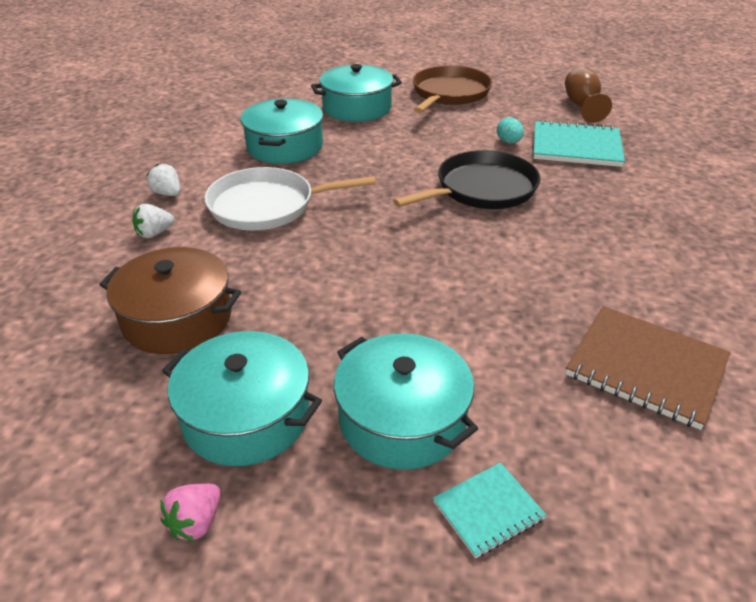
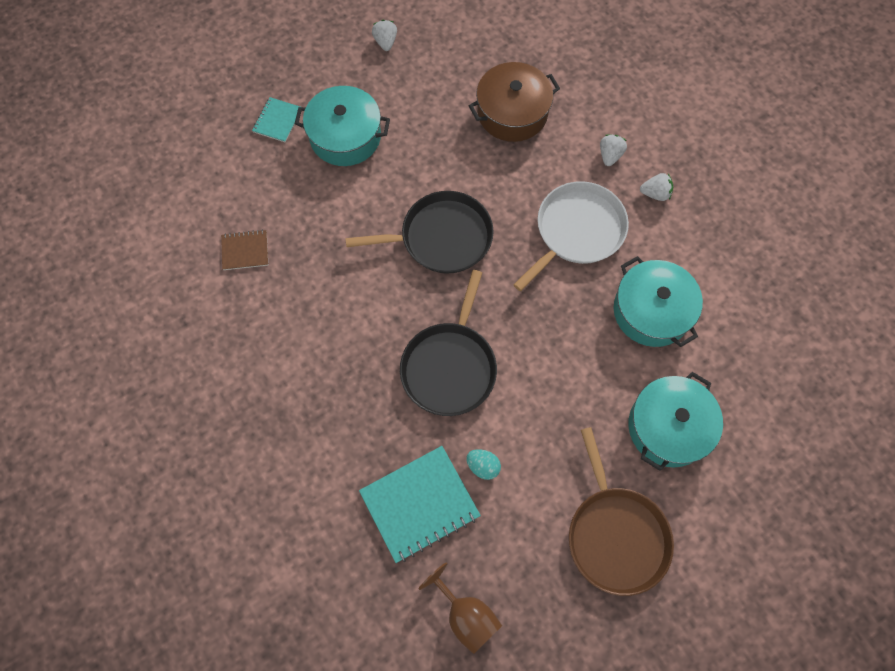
camera: 140 degrees right, 30 degrees up
pink strawberry [160,483,221,541] -> white strawberry [372,20,397,51]
turquoise pot [162,331,322,466] -> none
brown notebook [565,306,731,430] -> brown notebook [221,230,268,270], size x0.53
none -> black pan [345,191,494,273]

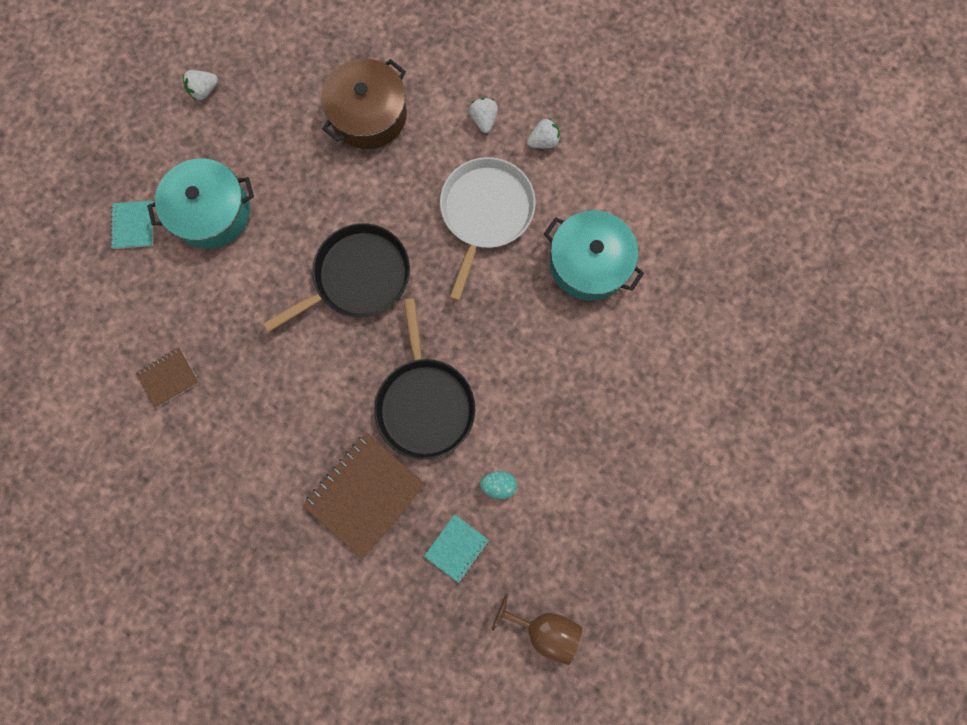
camera: 25 degrees left, 10 degrees up
turquoise notebook [359,446,481,563] -> turquoise notebook [424,514,489,583], size x0.53
white strawberry [372,20,397,51] -> white strawberry turned 90 degrees counterclockwise [183,70,218,101]
brown pan [569,427,674,596] -> none
turquoise pot [628,372,723,471] -> none
none -> brown notebook [303,433,426,559]

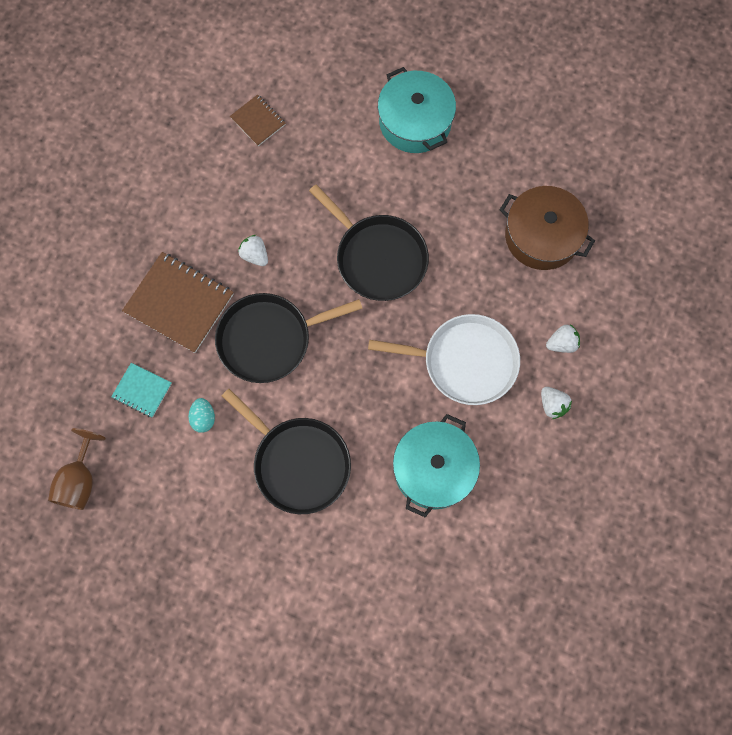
camera: 80 degrees right, 5 degrees down
turquoise notebook [110,200,153,249] -> none
white strawberry [183,70,218,101] -> white strawberry moved to [238,235,268,266]
none -> black pan [222,389,351,514]

